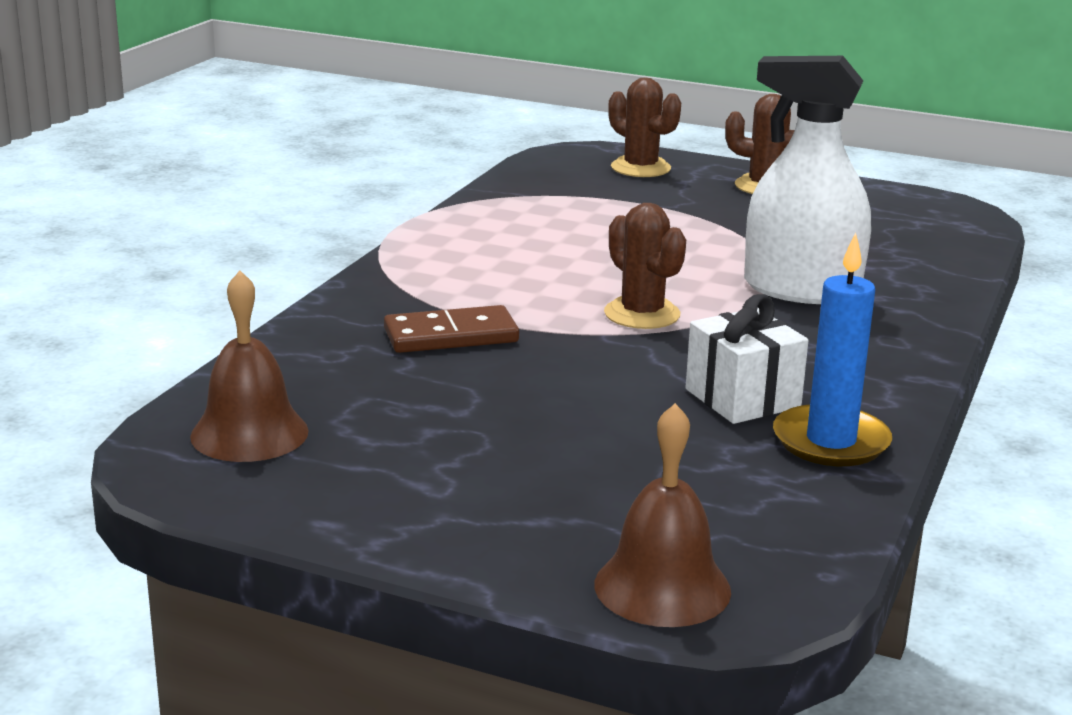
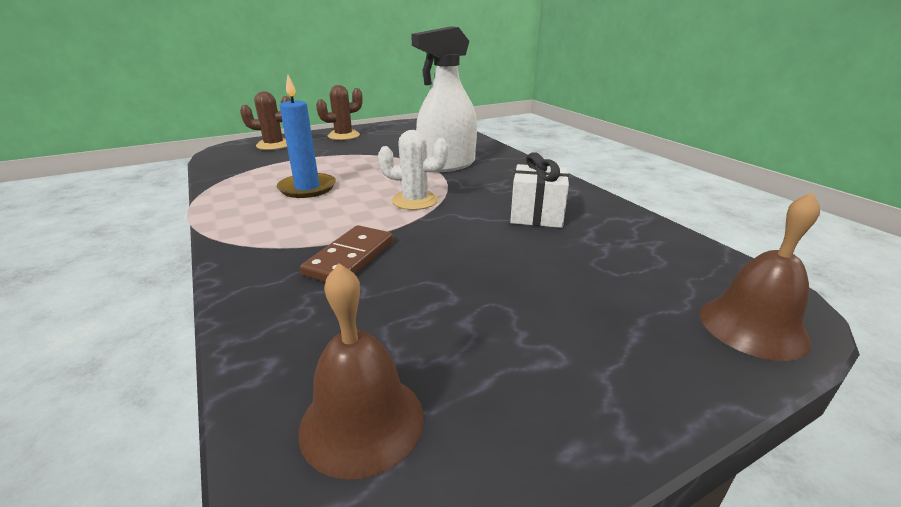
camera: 50 degrees left, 5 degrees up
brown cactus [604,203,686,329] -> white cactus [378,130,448,210]
blue candle [773,233,892,466] -> blue candle moved to [277,75,336,198]

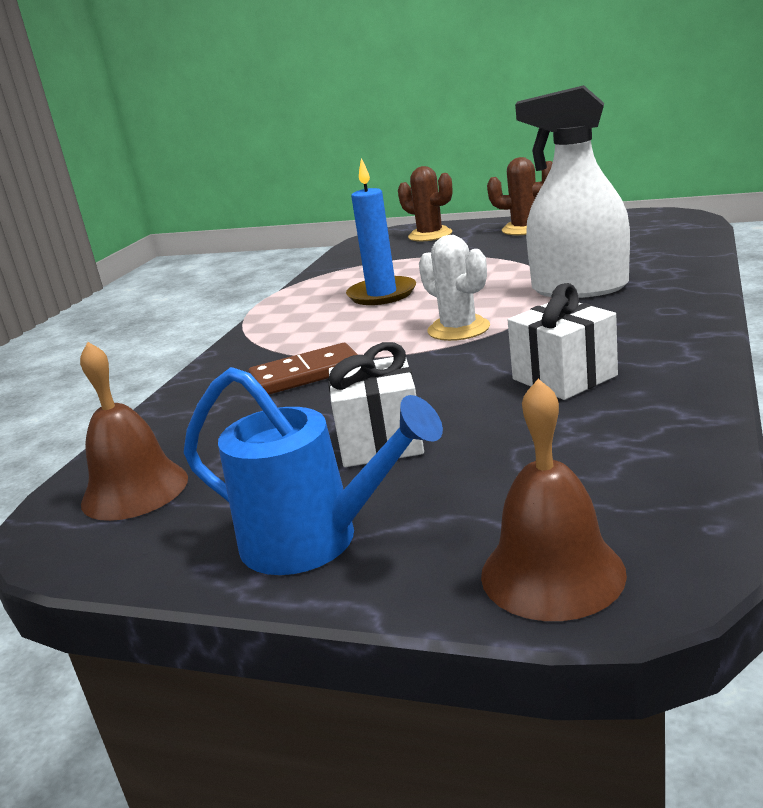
camera: 50 degrees right, 5 degrees down
none -> blue watering can [184,367,443,575]
none -> white gift [328,342,424,467]

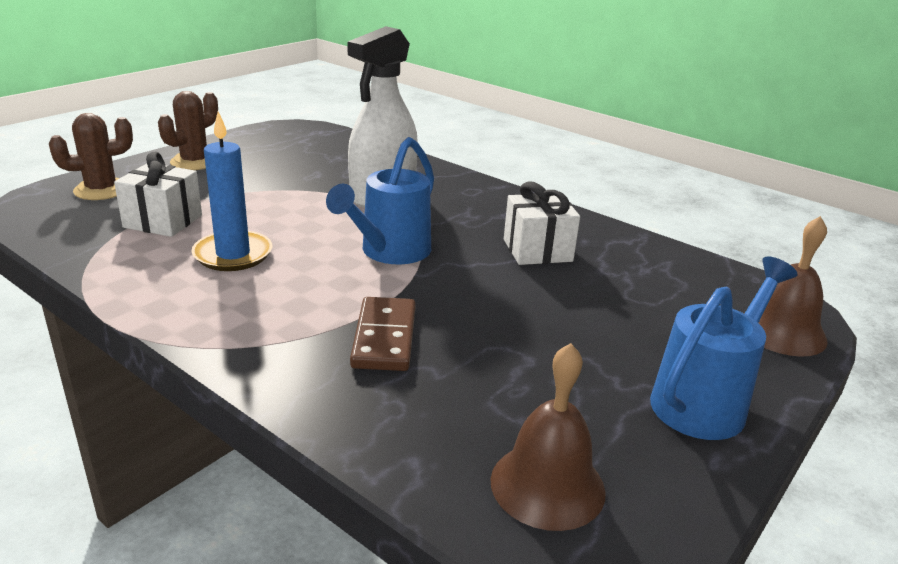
camera: 75 degrees left, 5 degrees up
white gift [328,342,424,467] -> white gift moved to [114,151,202,237]
white cactus [419,235,490,341] -> blue watering can [326,137,434,264]

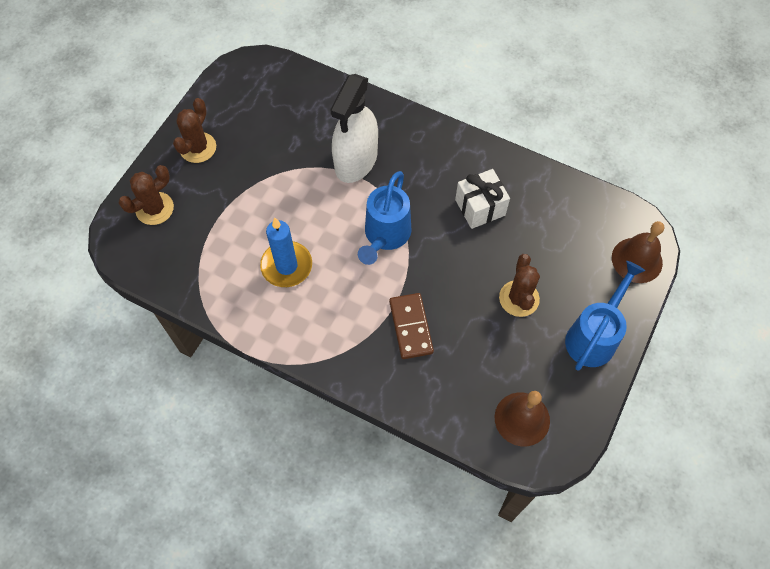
camera: 10 degrees left, 35 degrees up
white gift [114,151,202,237] -> none
none -> brown cactus [499,254,540,317]

